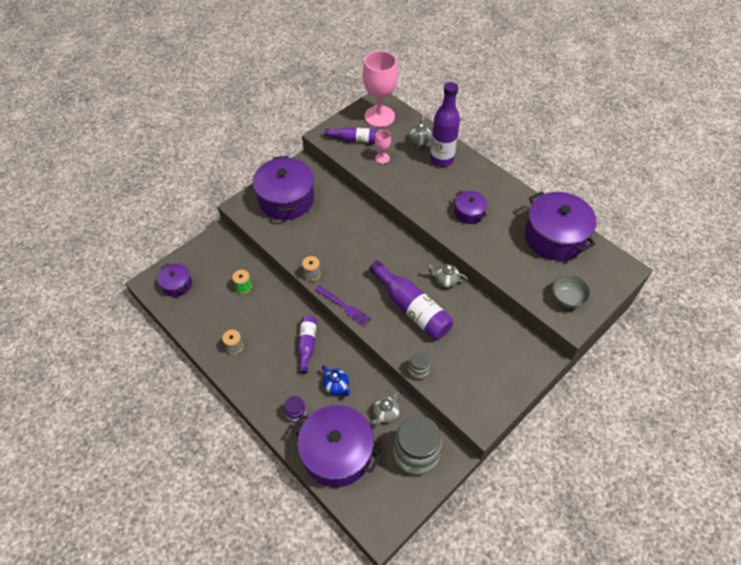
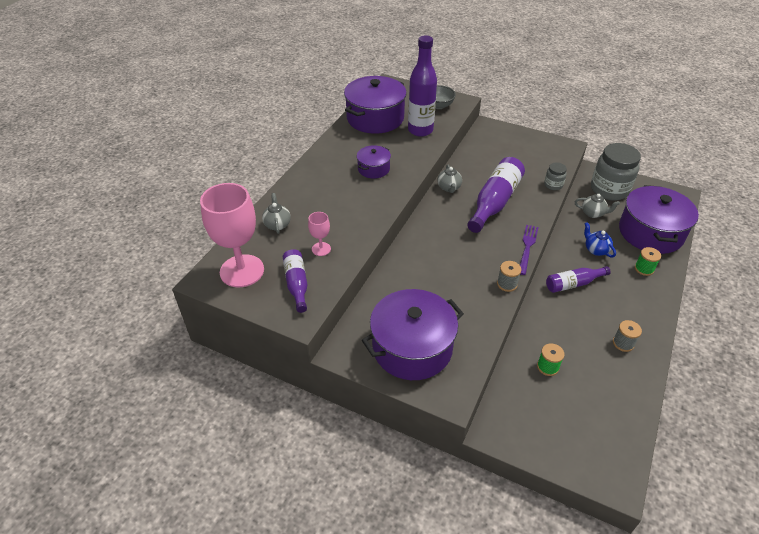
camera: 110 degrees left, 10 degrees down
purple pot [157,263,192,297] -> none
purple jar [284,396,306,423] -> green spool [635,247,661,276]
blue teapot [322,365,351,396] -> blue teapot turned 60 degrees counterclockwise [584,222,616,258]
grey teapot [410,115,431,148] -> grey teapot turned 90 degrees clockwise [262,193,291,234]
purple bottle [430,82,460,167] -> purple bottle moved to [408,35,437,137]

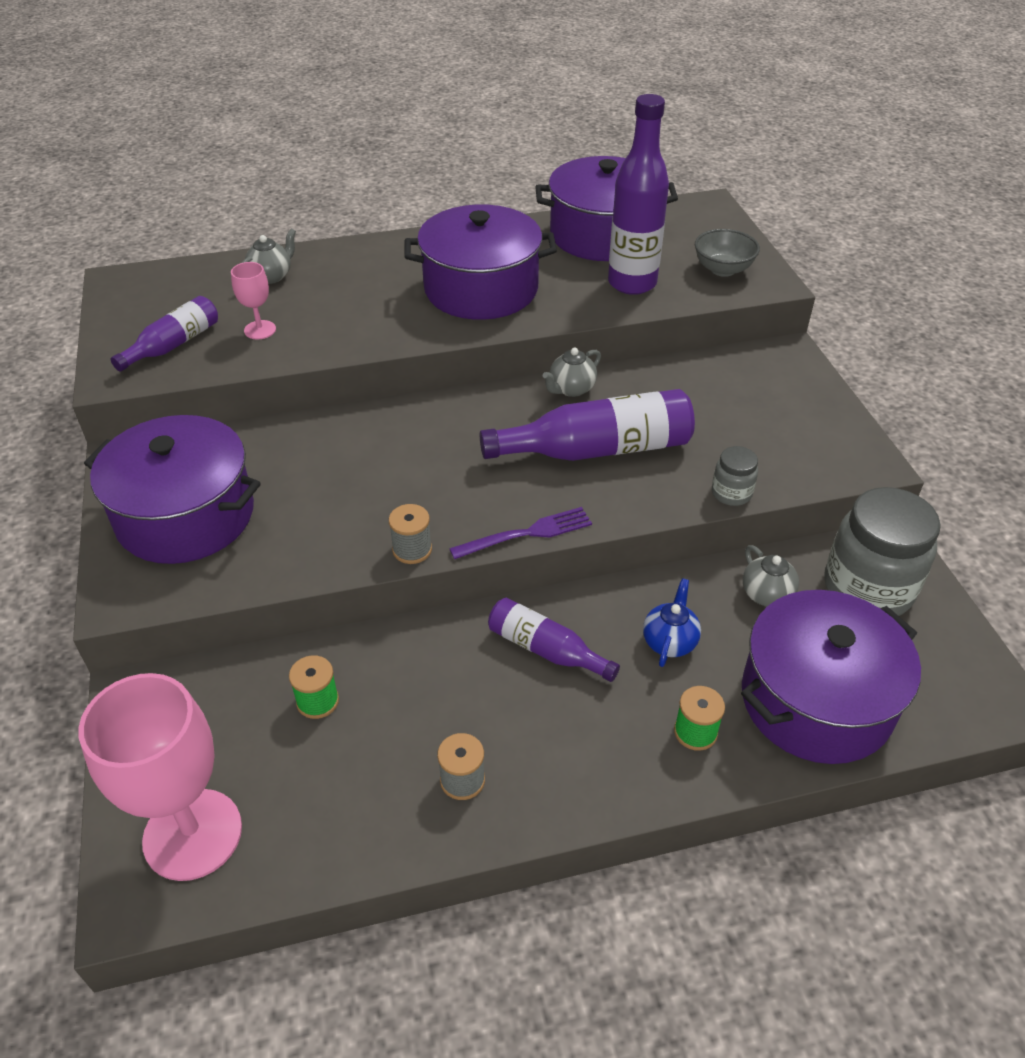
camera: 50 degrees right, 0 degrees up
pink goblet [200,183,264,287] -> pink goblet moved to [79,673,242,881]
purple pot [357,145,391,179] -> purple pot [404,204,557,320], size x1.98

